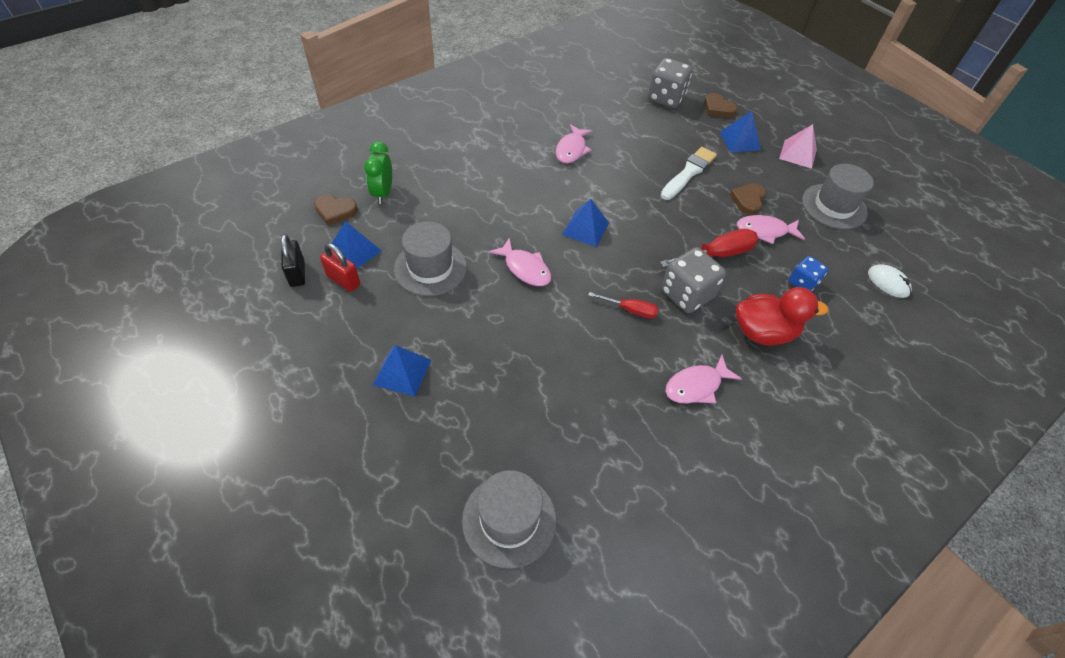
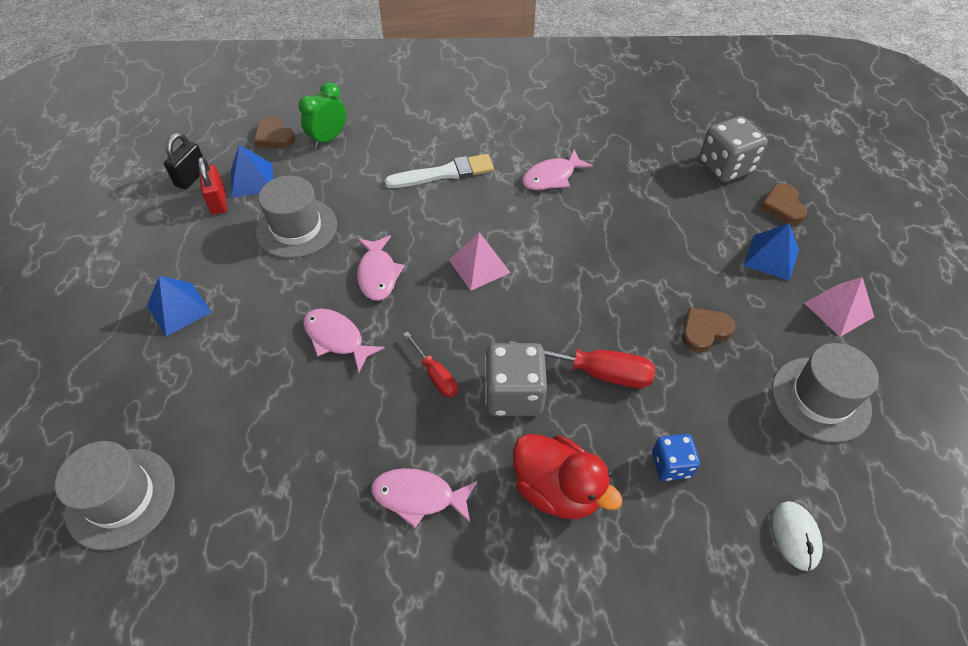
camera: 40 degrees right, 0 degrees up
blue pyramid [562,199,609,247] -> pink pyramid [449,232,511,291]
white brush [660,147,717,200] -> white brush moved to [385,154,494,188]
pink fish [737,215,805,244] -> pink fish moved to [303,308,385,373]

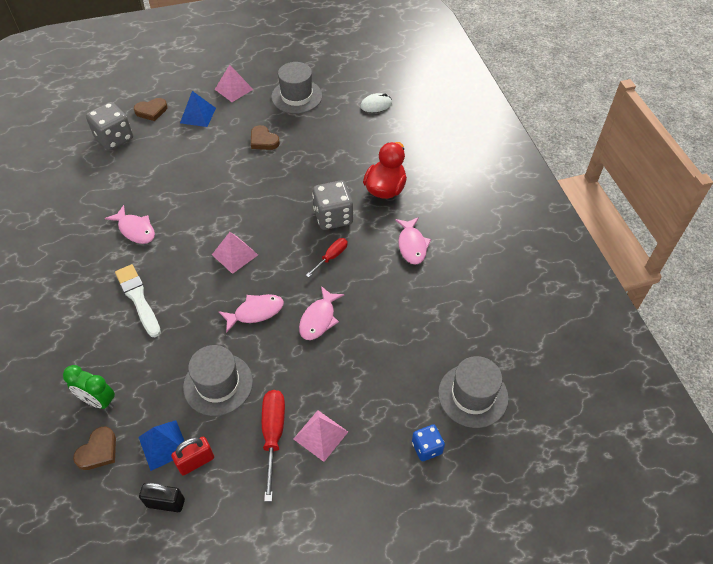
camera: 105 degrees left, 0 degrees up
blue pyramid [147,276,211,337] -> pink pyramid [294,410,348,462]
red screwdriver [510,341,655,388] -> red screwdriver moved to [262,390,285,502]
blue dice [652,434,700,481] -> blue dice moved to [412,424,445,461]

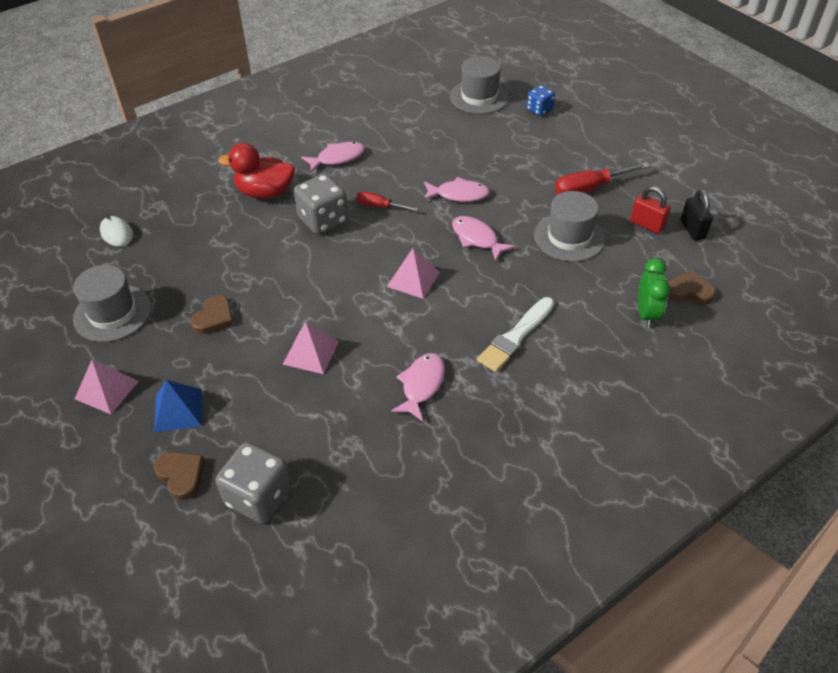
camera: 110 degrees left, 5 degrees down
blue pyramid [139,420,184,471] -> none
pink pyramid [294,410,348,462] -> pink pyramid moved to [283,322,339,374]

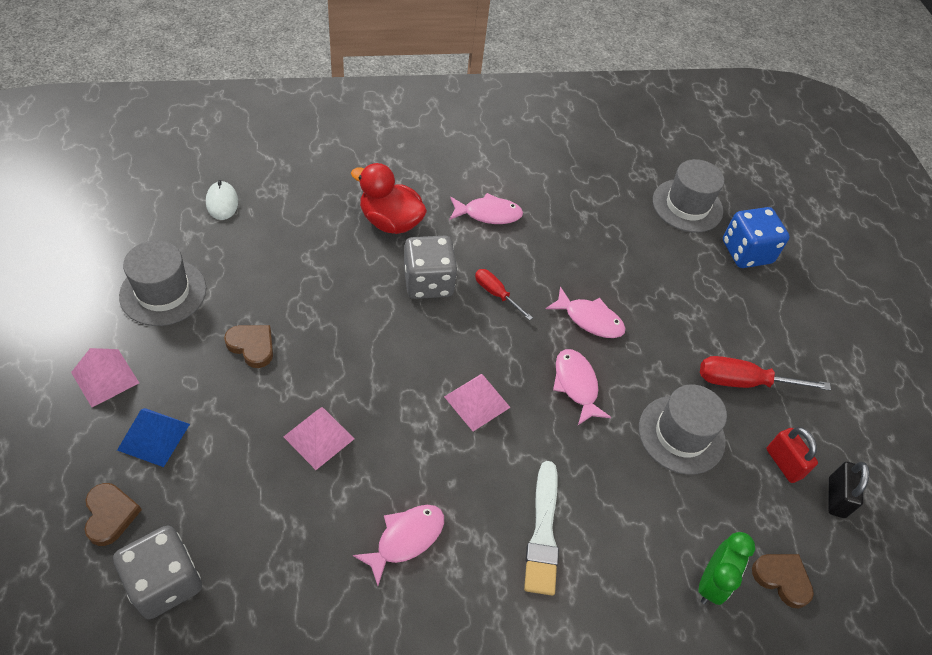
camera: 20 degrees right, 5 degrees up
brown heart [191,295,234,334] -> brown heart turned 105 degrees counterclockwise [224,325,273,368]
white brush [477,297,554,372] -> white brush turned 60 degrees counterclockwise [524,461,559,595]
blue dice [526,85,555,116] -> blue dice [723,207,790,268], size x1.69

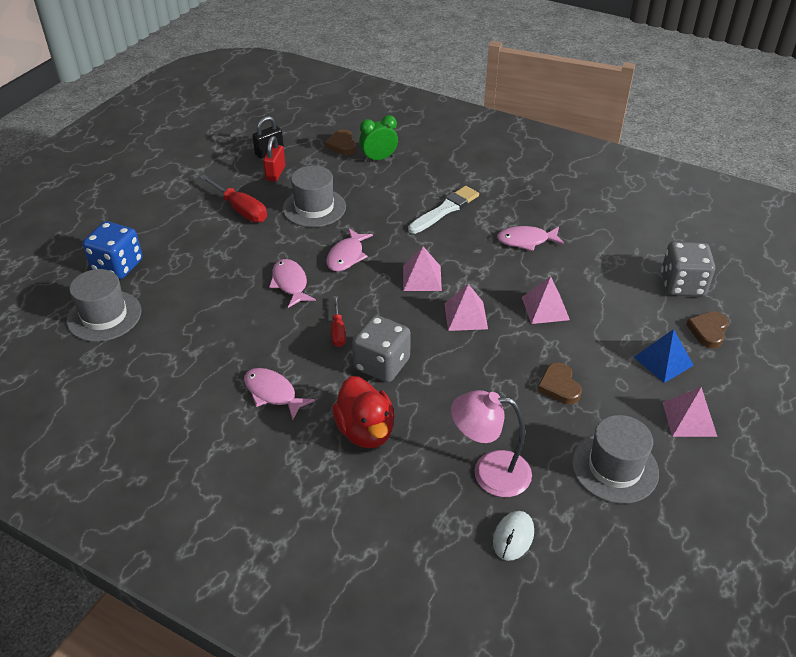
camera: 135 degrees left, 10 degrees down
none -> pink pyramid [444,284,488,331]
none -> pink lamp [451,390,532,497]

